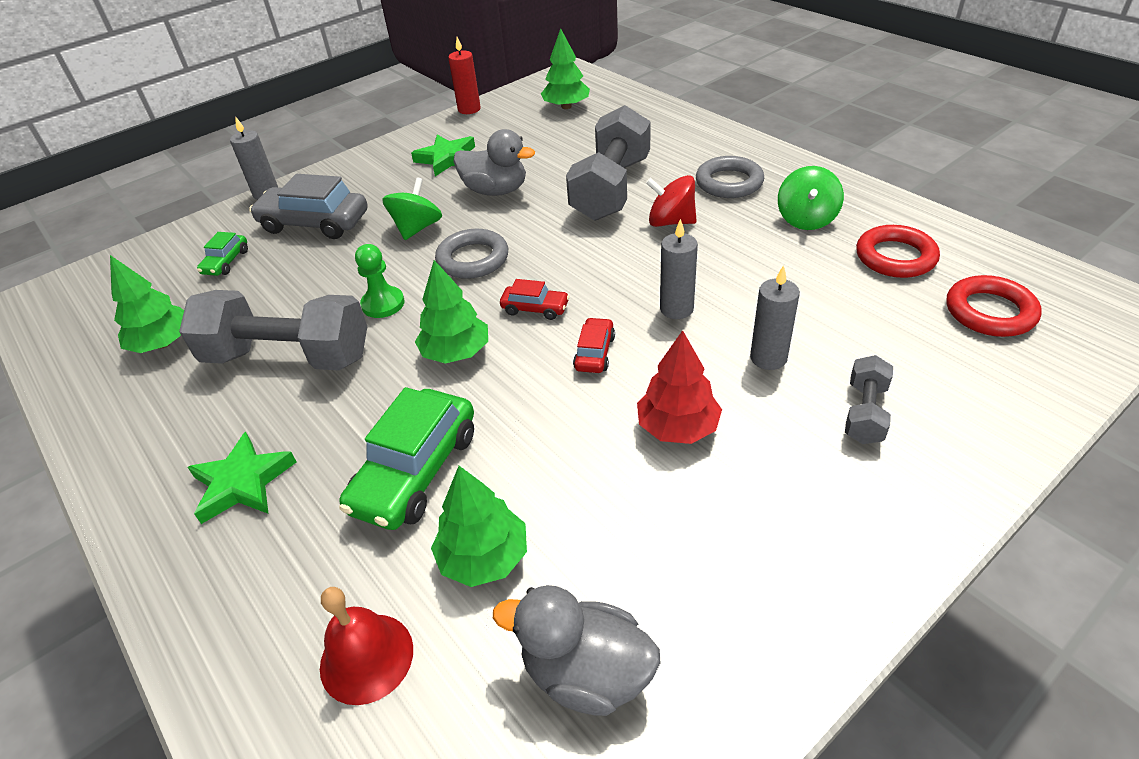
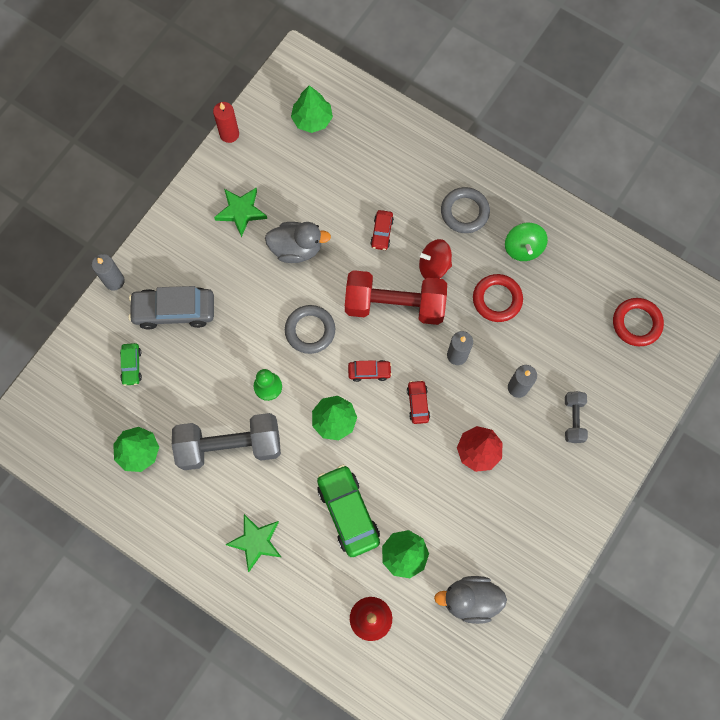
camera: 20 degrees left, 30 degrees up
green car [339,387,474,530] -> green car turned 150 degrees clockwise [317,464,380,557]
green spinning top [382,177,442,240] -> none
grey dumbbell [566,105,651,221] -> red car [370,210,394,250]
red ring [856,225,940,278] -> red ring moved to [473,274,523,322]
none -> red dumbbell [345,270,447,325]

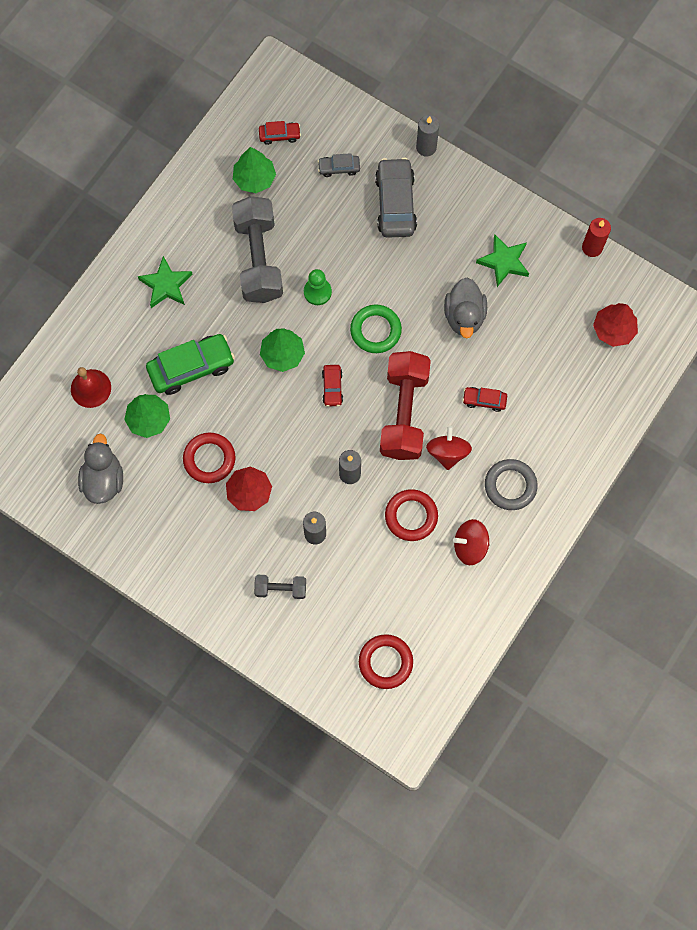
camera: 90 degrees right, 0 degrees up
green car [120,343,142,386] -> grey car [318,153,360,177]
grey ring [285,305,335,354] -> green ring [350,305,402,353]
green tree [291,85,333,133] -> red tree [593,303,638,347]
red car [407,380,430,424] -> red car moved to [259,121,301,145]
green spinning top [505,223,548,261] -> red spinning top [453,519,490,565]
none -> red ring [183,433,236,483]

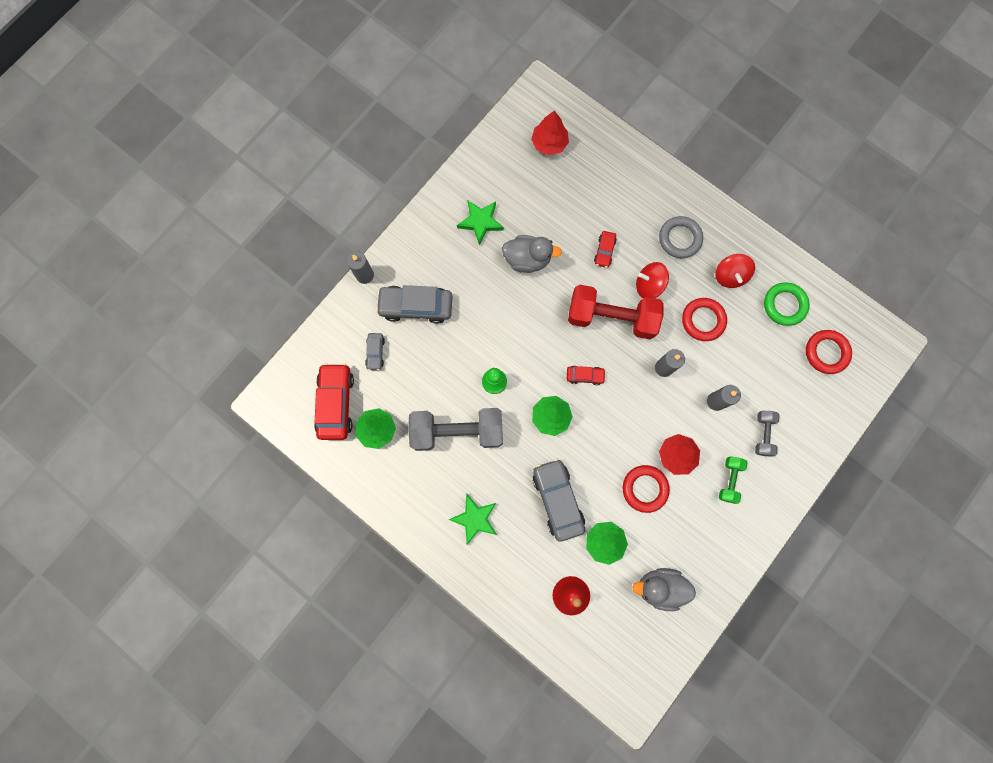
camera: 85 degrees left, 5 degrees up
green car [146,334,235,395] -> grey car [533,458,585,542]
red car [259,121,301,145] -> red car [314,363,354,440], size x1.97
green ring [350,305,402,353] -> green ring moved to [764,282,810,326]
red candle [582,218,611,257] -> none
none -> green dumbbell [719,456,748,504]

